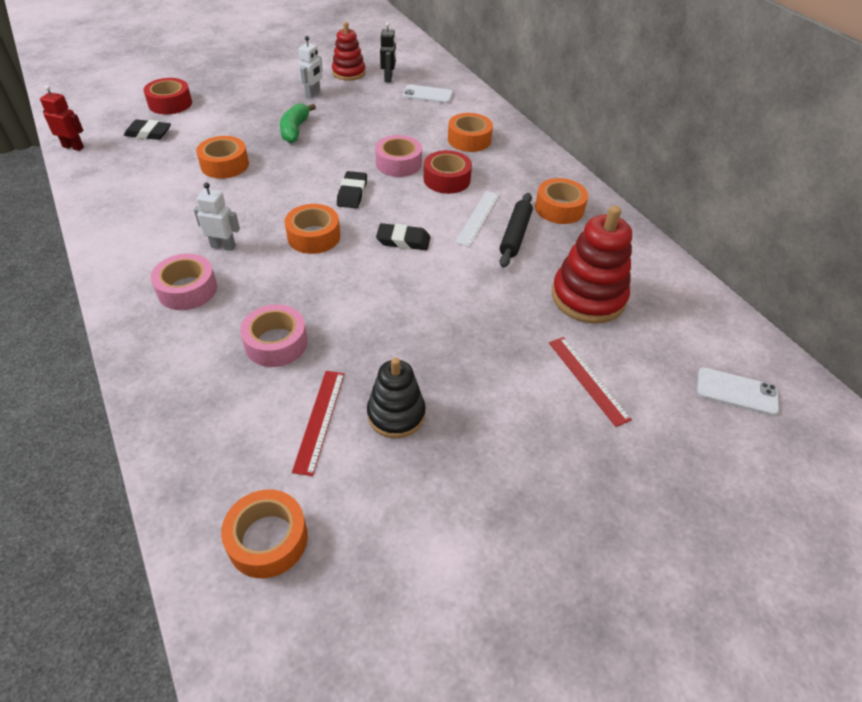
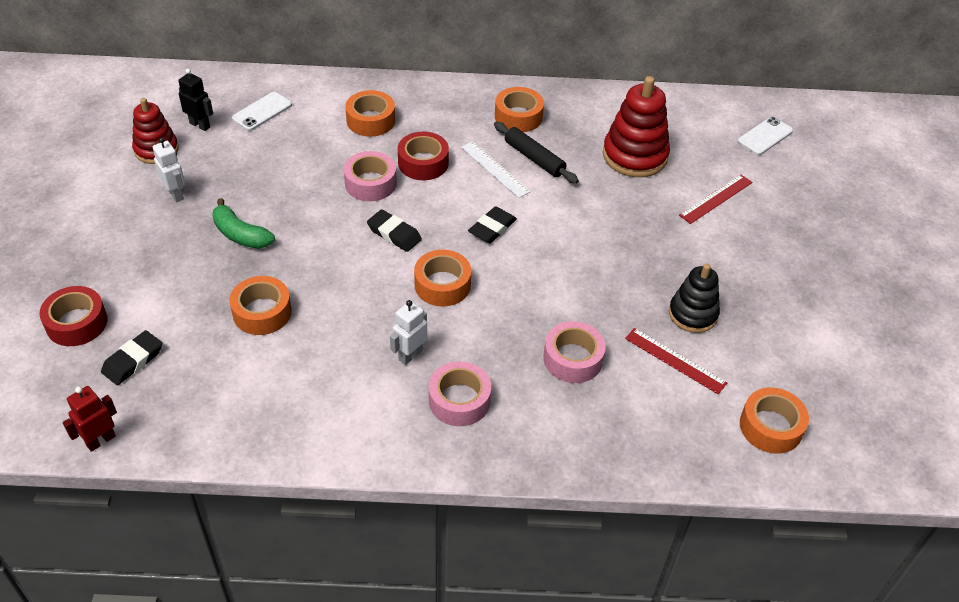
camera: 60 degrees left, 0 degrees up
red ruler [549,337,632,427] -> red ruler turned 45 degrees counterclockwise [679,175,752,224]

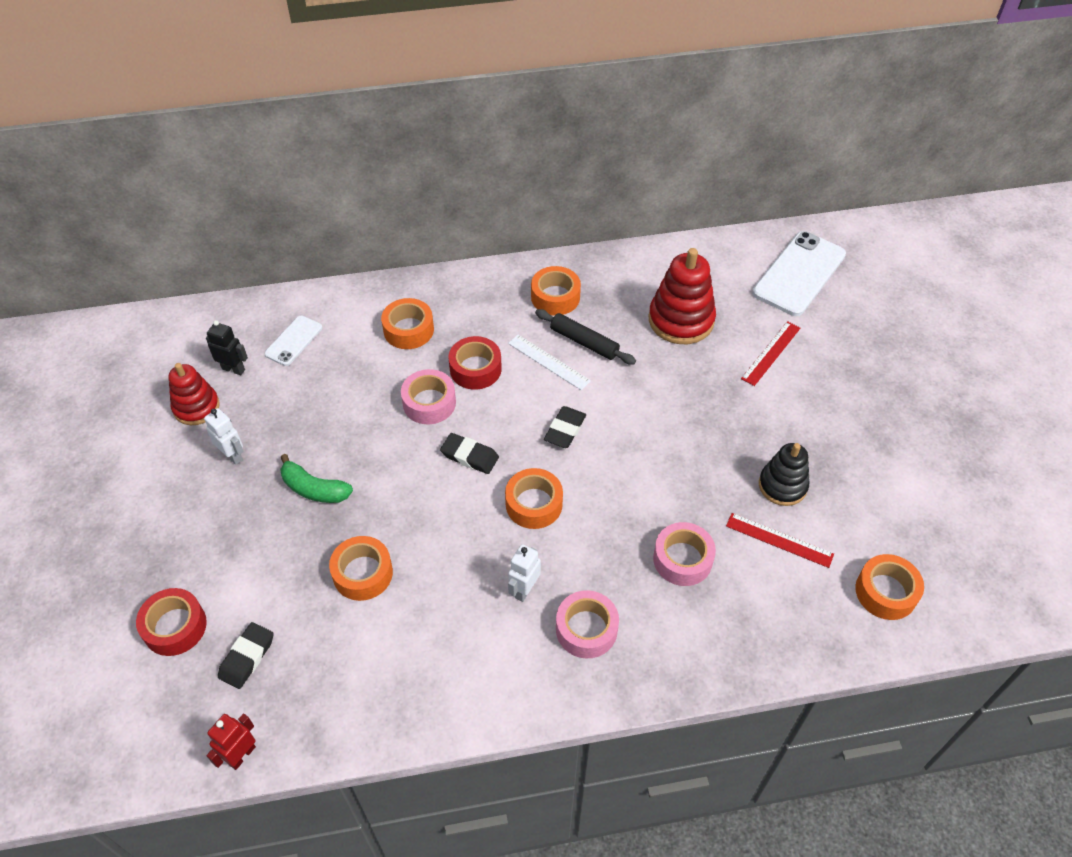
camera: 10 degrees left, 5 degrees up
white phone [738,117,793,155] -> white phone [752,231,846,316], size x1.88

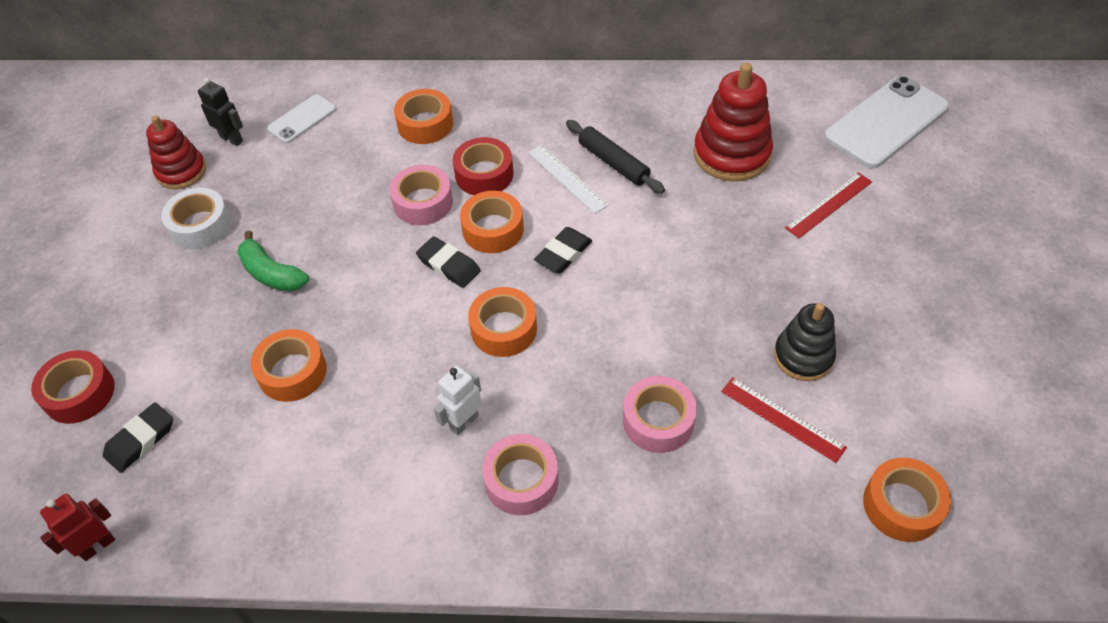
camera: 15 degrees right, 0 degrees up
white robot [204,408,243,465] -> white tape [161,187,231,249]
orange tape [531,266,581,316] -> orange tape moved to [460,191,524,253]

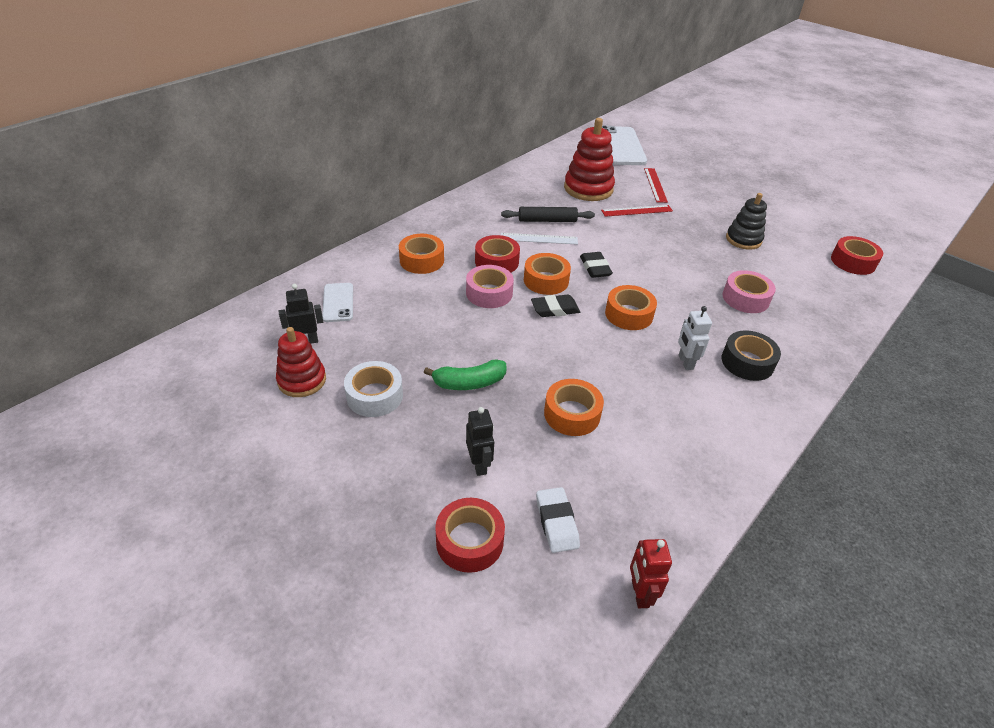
camera: 55 degrees left, 10 degrees down
black eraser [103,402,173,473] -> white eraser [536,487,580,553]
pink tape [482,434,559,515] -> black tape [721,330,781,381]
red ruler [721,377,847,463] -> red ruler moved to [601,205,673,217]
orange tape [863,458,951,542] -> red tape [831,236,883,275]
none -> black robot [466,407,494,476]

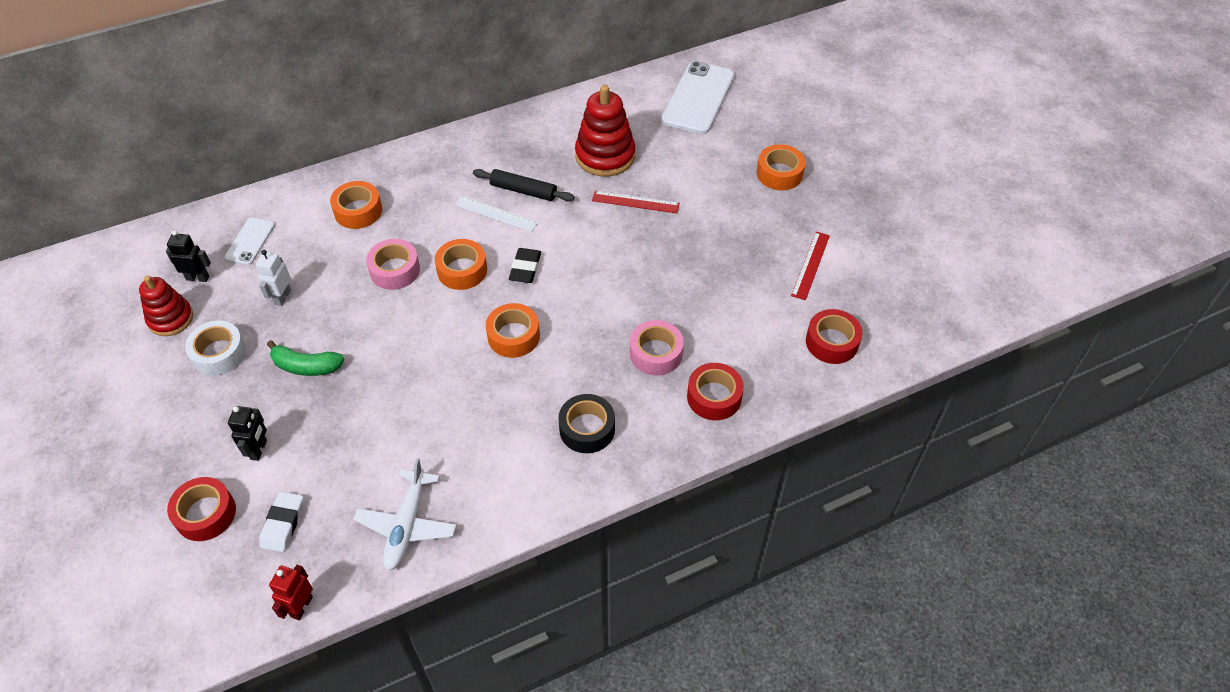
camera: 25 degrees right, 10 degrees up
red tape [475,235,520,272] -> red tape moved to [687,363,744,420]
black eraser [531,294,580,317] -> none
orange tape [544,379,604,436] -> orange tape moved to [757,144,806,190]
red ruler [644,168,668,203] -> red ruler moved to [791,232,830,300]
white robot [678,306,712,370] -> white robot moved to [256,250,291,306]
black stacking toy [726,193,767,250] -> none
none -> white plane [353,458,456,571]

